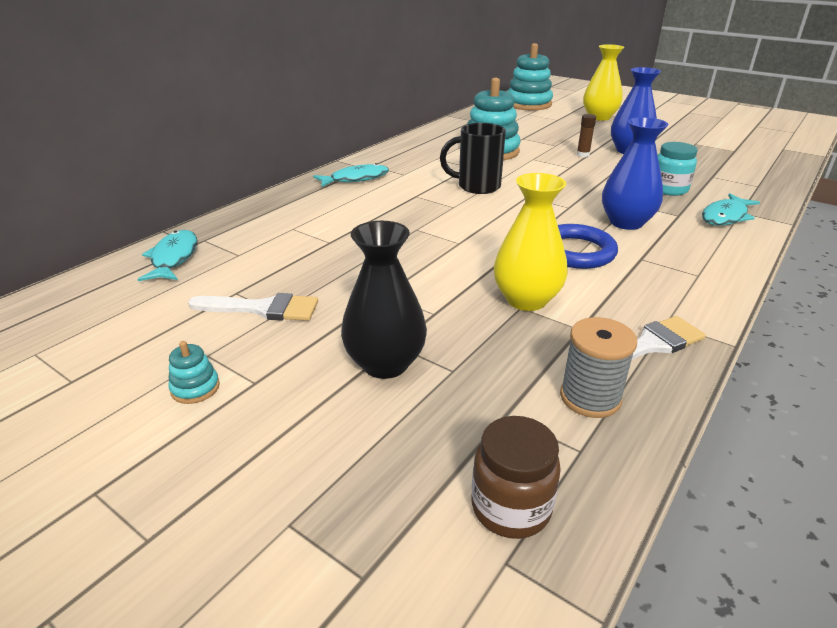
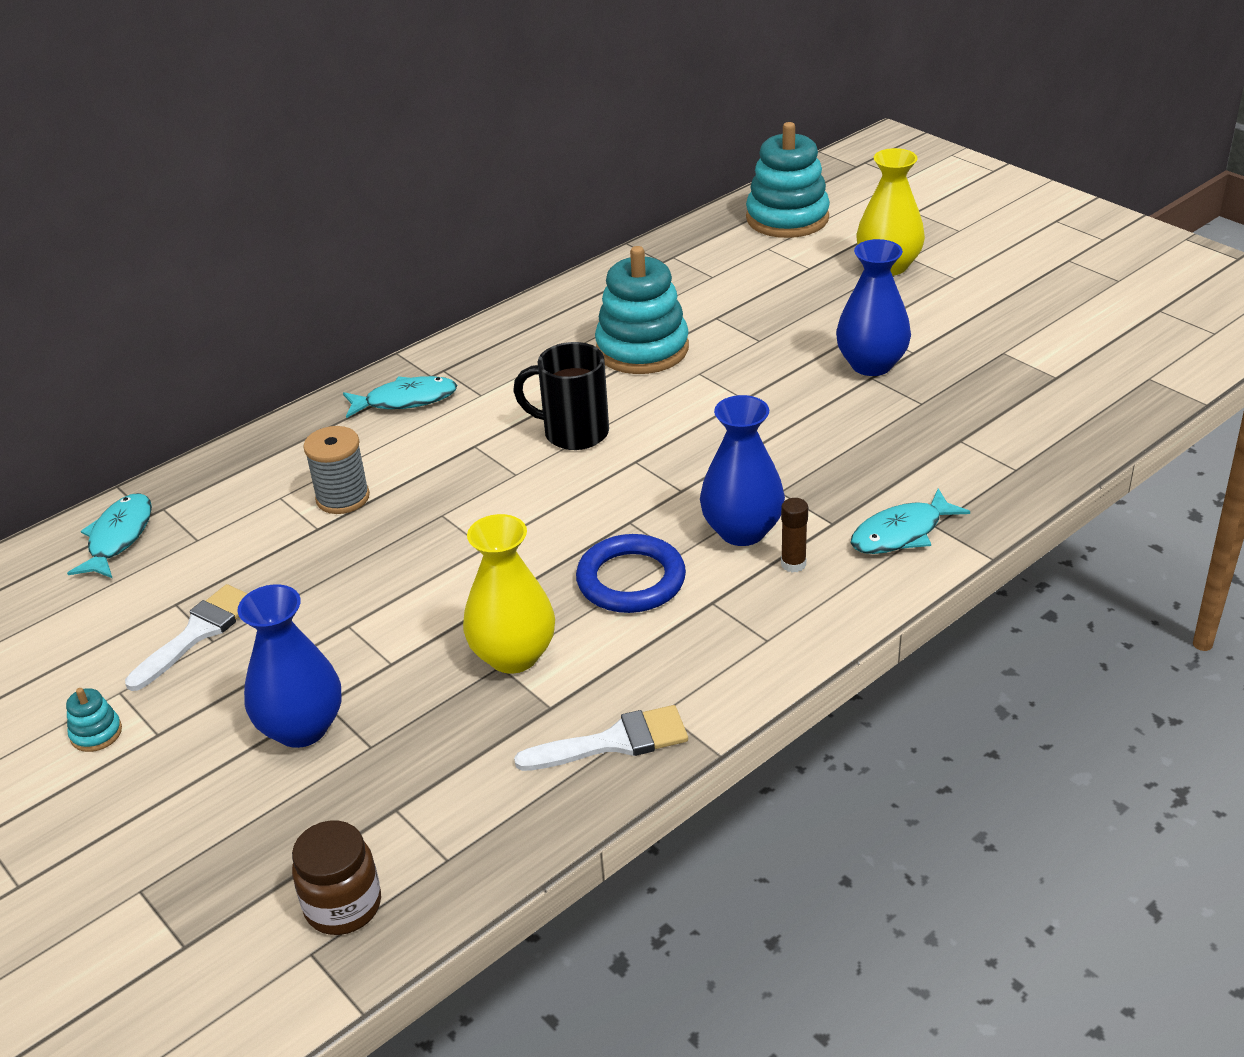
camera: 15 degrees right, 5 degrees up
white brush [188,293,318,321] -> white brush turned 75 degrees counterclockwise [125,584,248,691]
black vase [341,221,427,379] -> blue vase [237,584,341,748]
grey spool [560,317,637,418] -> grey spool moved to [303,426,370,514]
brown glue stick [577,114,596,157] -> brown glue stick moved to [781,498,808,573]
turquoise jar [657,142,698,196] -> none

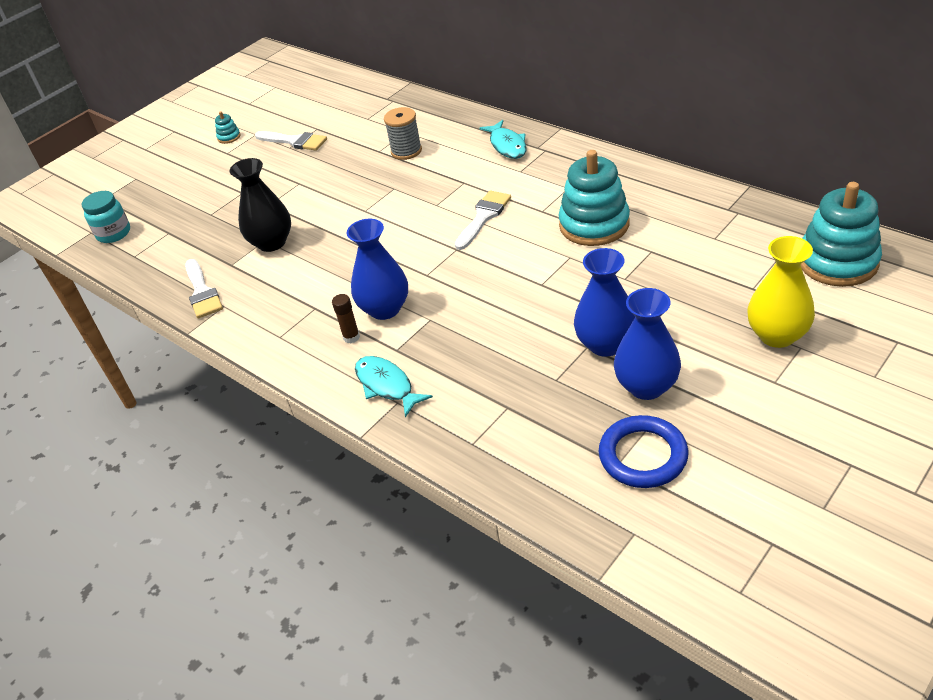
camera: 85 degrees right, 5 degrees up
turquoise fish [67,493,152,578] -> none
blue vase [237,584,341,748] -> blue vase moved to [614,288,681,400]
brown jar [292,821,381,935] -> turquoise jar [82,191,130,243]
yellow vase [463,514,555,674] -> black vase [230,158,291,252]
black mug [513,342,609,450] -> white brush [455,190,511,250]
blue ring [576,534,686,613] -> blue ring moved to [599,415,688,488]

